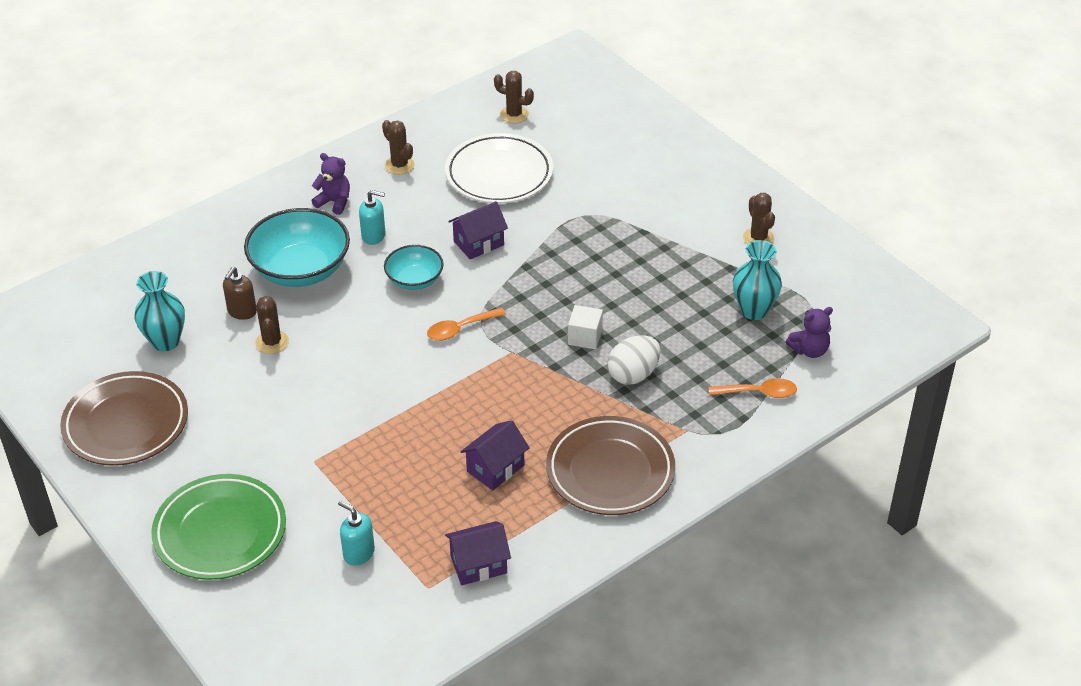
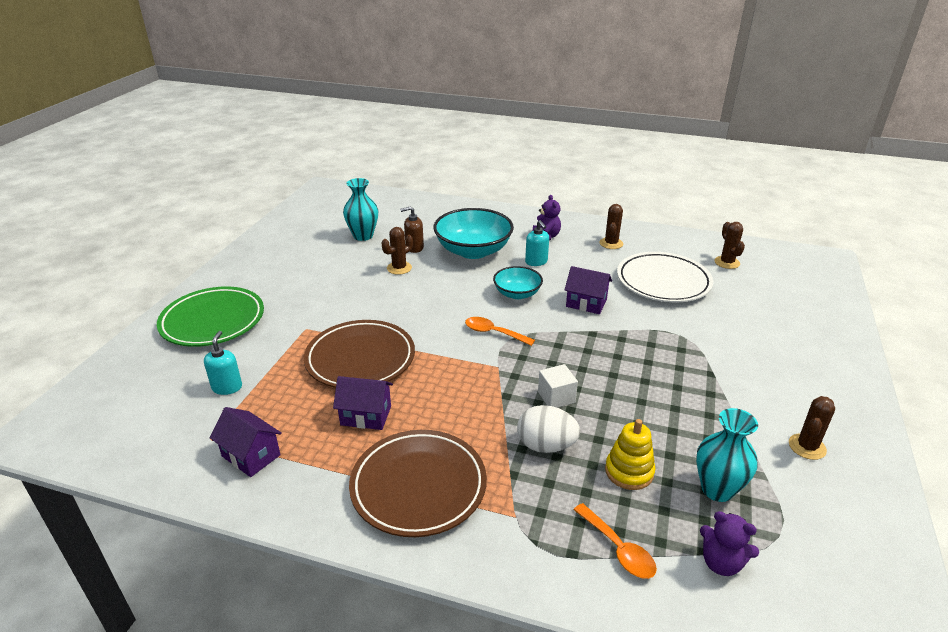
camera: 55 degrees right, 10 degrees down
brown plate [60,371,188,466] -> brown plate moved to [304,320,415,388]
none -> yellow stacking toy [605,419,655,490]

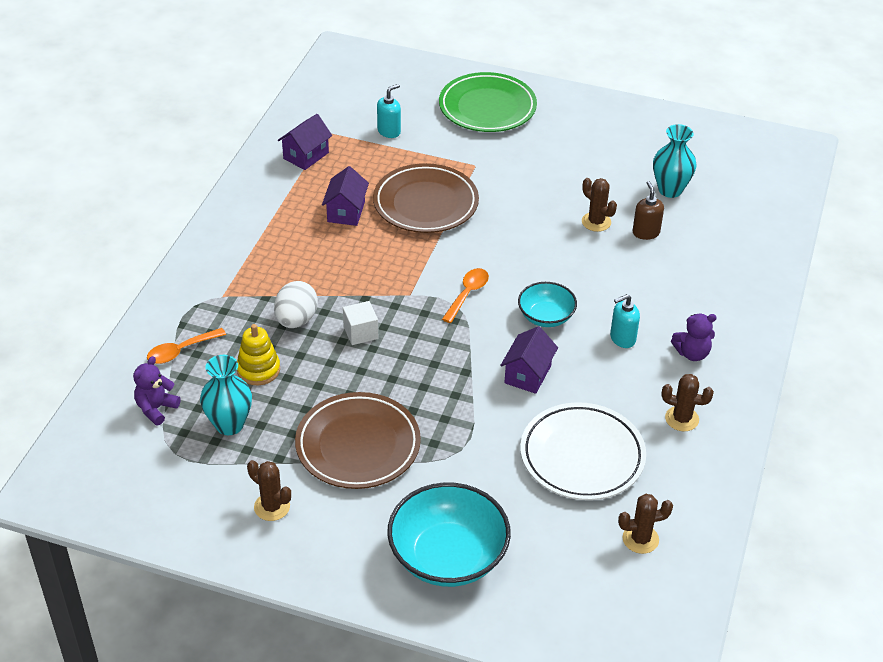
camera: 90 degrees right, 10 degrees up
turquoise soap dispenser [204,331,242,395] -> turquoise soap dispenser turned 45 degrees counterclockwise [377,84,401,138]
brown plate [349,430,487,537] -> brown plate moved to [295,392,421,489]
turquoise bowl [433,208,514,259] -> turquoise bowl moved to [387,482,511,587]

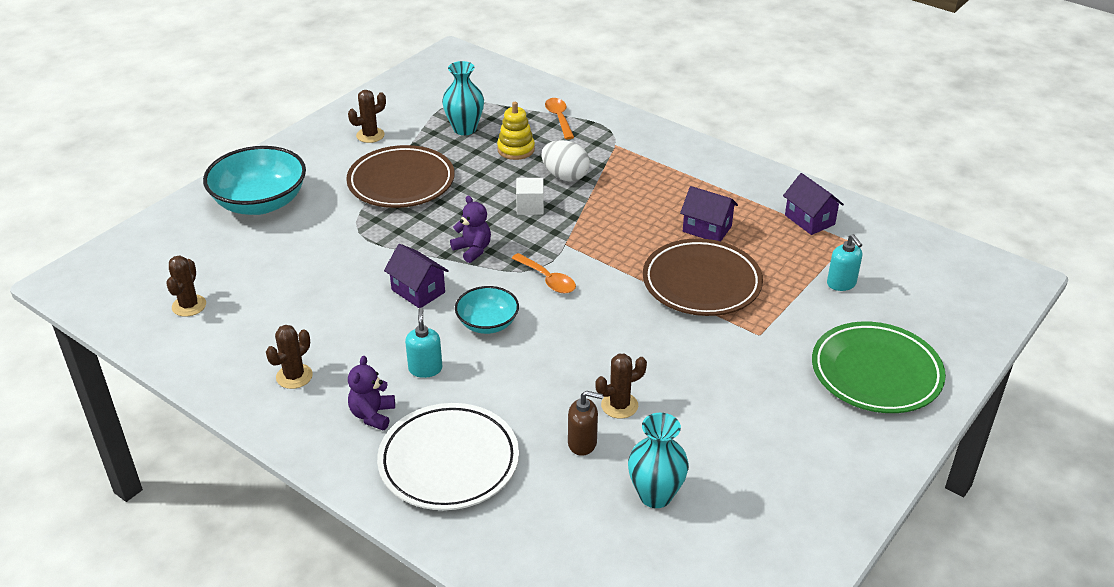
camera: 110 degrees right, 5 degrees down
purple teddy bear [133,356,181,425] -> purple teddy bear moved to [450,196,491,263]
white plate [520,402,646,500] -> white plate moved to [377,403,519,510]

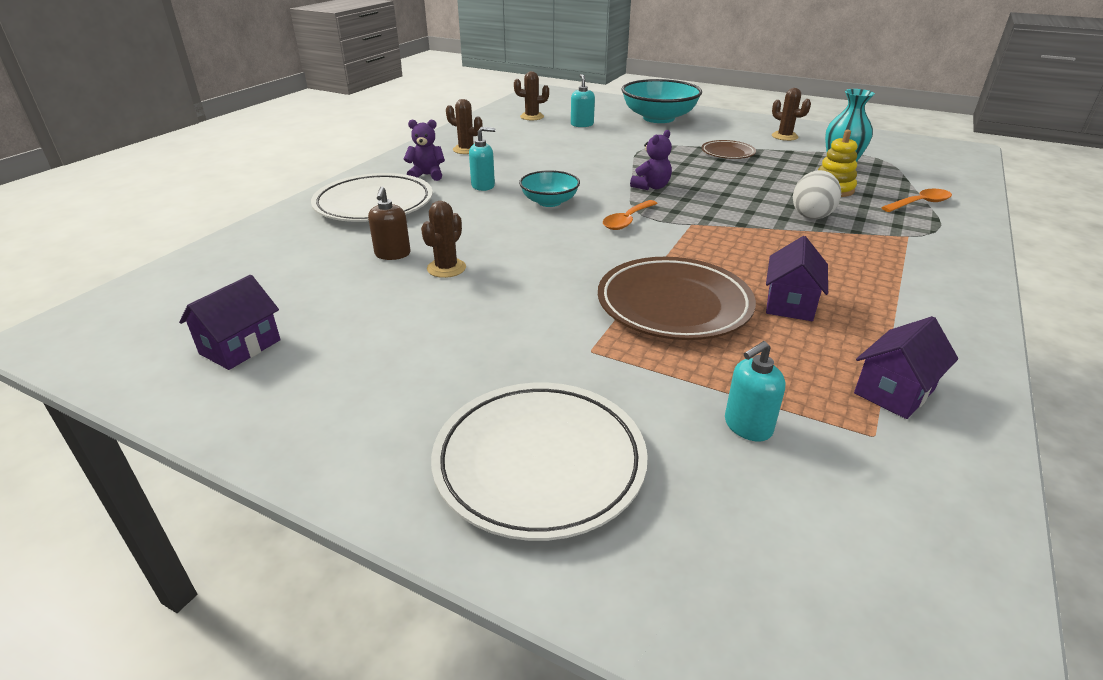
camera: 80 degrees right, 5 degrees down
brown plate [346,145,455,208] -> brown plate [702,140,756,159], size x0.54
purple house [384,244,449,308] -> purple house moved to [179,275,281,370]
white cube [516,178,544,215] -> none
brown cactus [595,353,647,419] -> brown cactus turned 60 degrees clockwise [421,201,466,278]
turquoise vase [628,413,689,508] -> none
green plate [812,322,946,413] -> white plate [431,383,648,541]
none -> turquoise soap dispenser [571,74,595,127]

